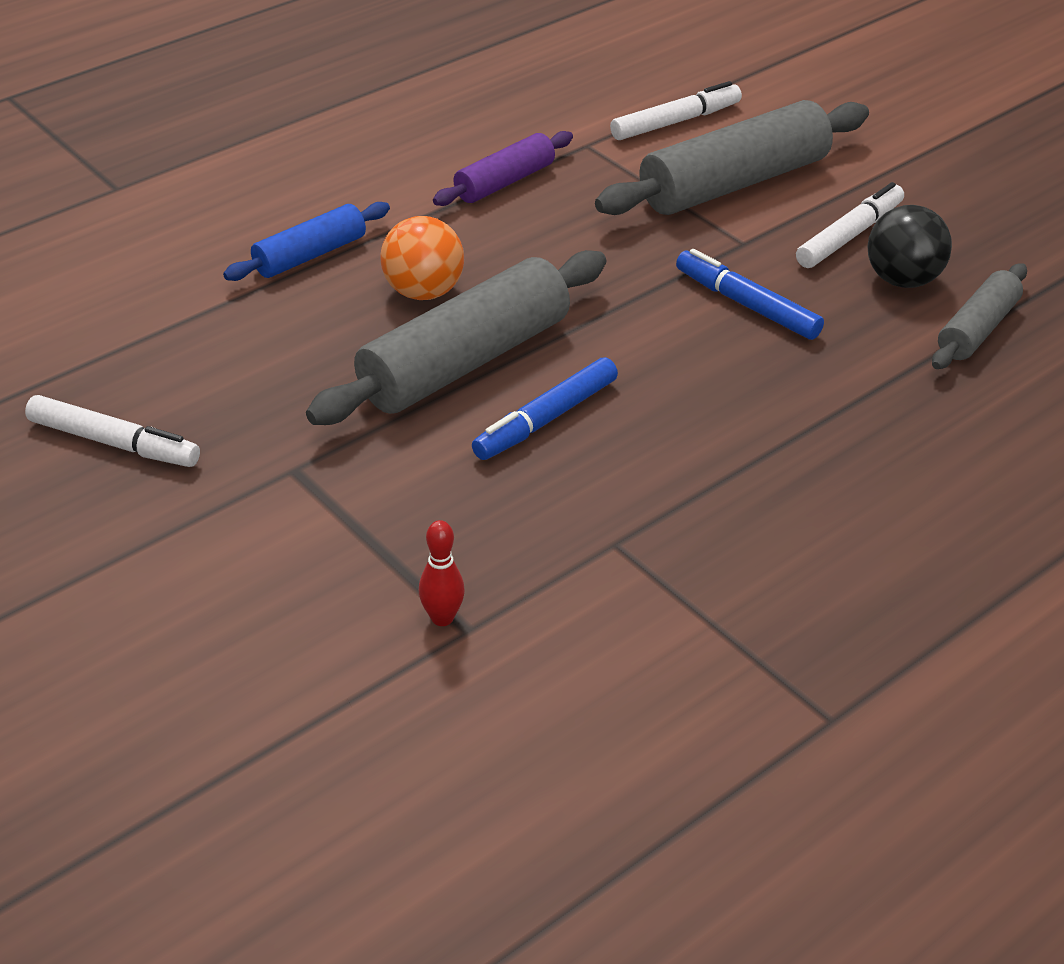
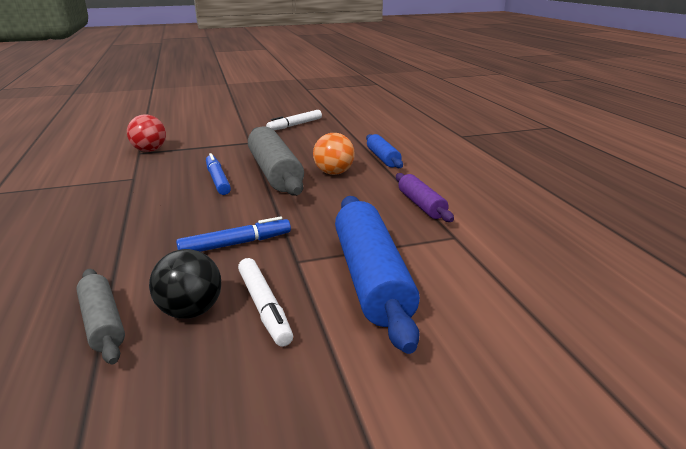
camera: 115 degrees right, 15 degrees down
red bowling pin [419,520,465,626] -> red ball [127,114,166,152]
grey rolling pin [595,100,869,215] -> blue rolling pin [335,196,420,354]
white marker [610,81,742,140] -> none

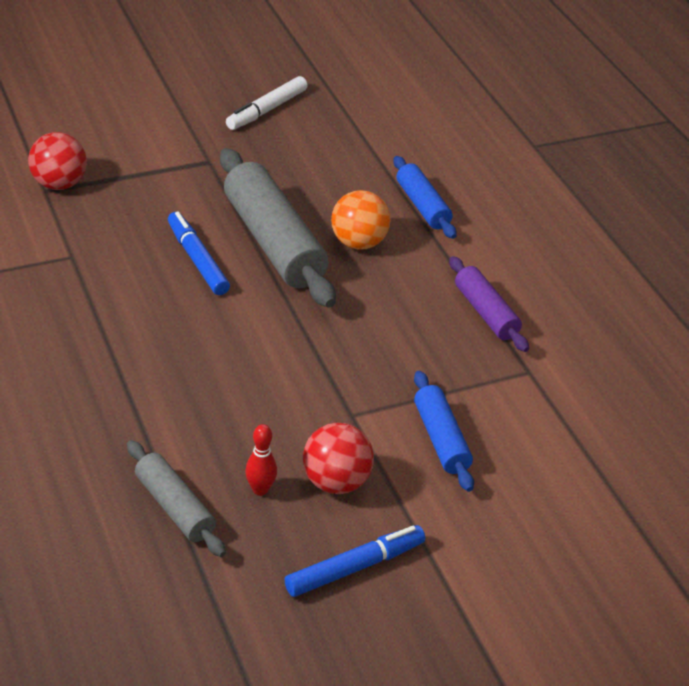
camera: 10 degrees left, 15 degrees up
black ball [149,249,221,319] -> red bowling pin [245,424,277,496]
blue marker [176,216,291,252] -> blue marker moved to [285,525,425,597]
white marker [238,258,293,347] -> red ball [303,423,374,494]
blue rolling pin [335,196,420,354] -> blue rolling pin [414,371,474,492], size x0.55

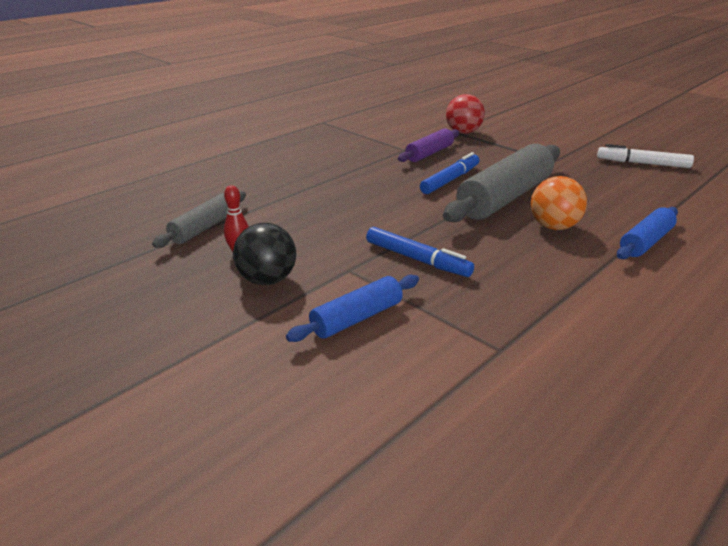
camera: 70 degrees right, 10 degrees down
blue marker [285,525,425,597] -> blue marker moved to [366,227,474,277]
red ball [303,423,374,494] -> black ball [233,223,296,285]
purple rolling pin [449,256,529,352] -> purple rolling pin moved to [398,128,459,162]

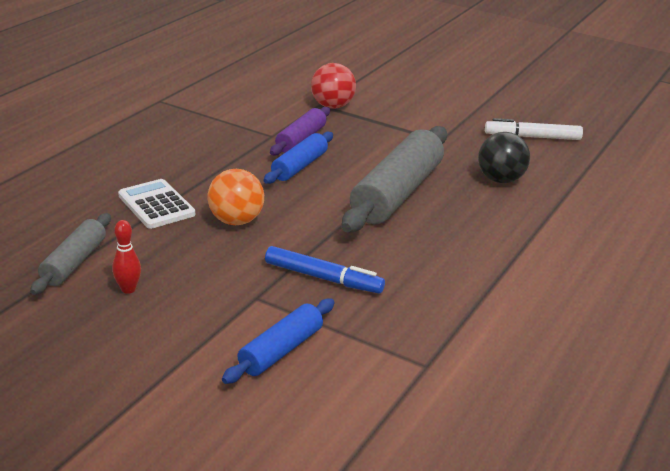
camera: 15 degrees left, 0 degrees up
black ball [233,223,296,285] -> black ball moved to [478,132,530,183]
blue marker [420,152,479,194] -> none
orange ball [531,176,587,230] -> orange ball moved to [208,169,264,225]
blue rolling pin [617,207,678,259] -> blue rolling pin moved to [264,132,333,184]
none -> white calculator [118,179,195,229]

